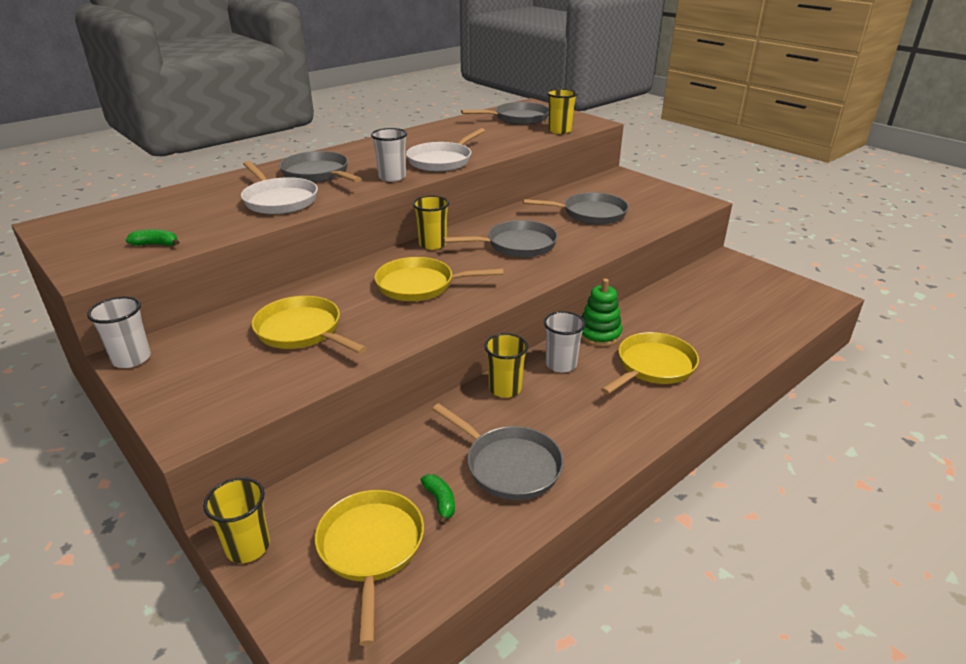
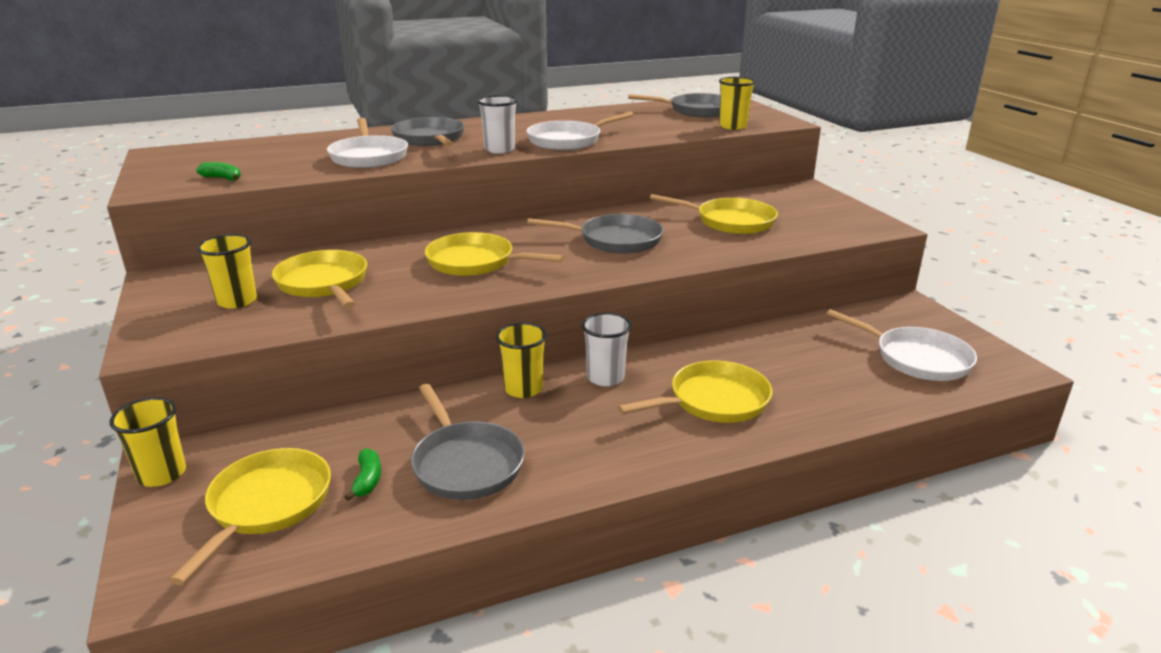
camera: 20 degrees right, 5 degrees down
white cup [87,297,151,368] -> none
yellow cup [413,196,449,250] -> yellow cup moved to [197,234,257,309]
grey pan [523,192,629,225] -> yellow pan [650,194,778,234]
green stacking toy [581,278,622,347] -> none
none -> white pan [826,309,977,381]

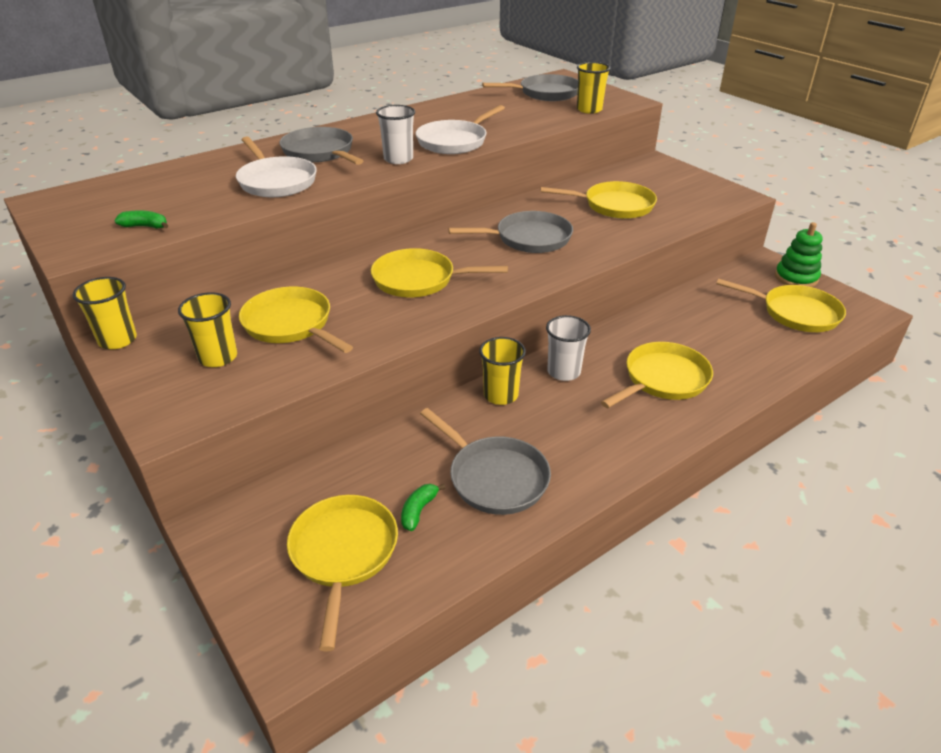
camera: 15 degrees left, 10 degrees up
yellow cup [109,397,186,487] -> yellow cup moved to [72,277,137,349]
green banana [344,448,381,501] -> green banana turned 135 degrees counterclockwise [401,484,446,531]
white pan [826,309,977,381] -> yellow pan [716,278,846,332]
none -> green stacking toy [775,222,823,287]

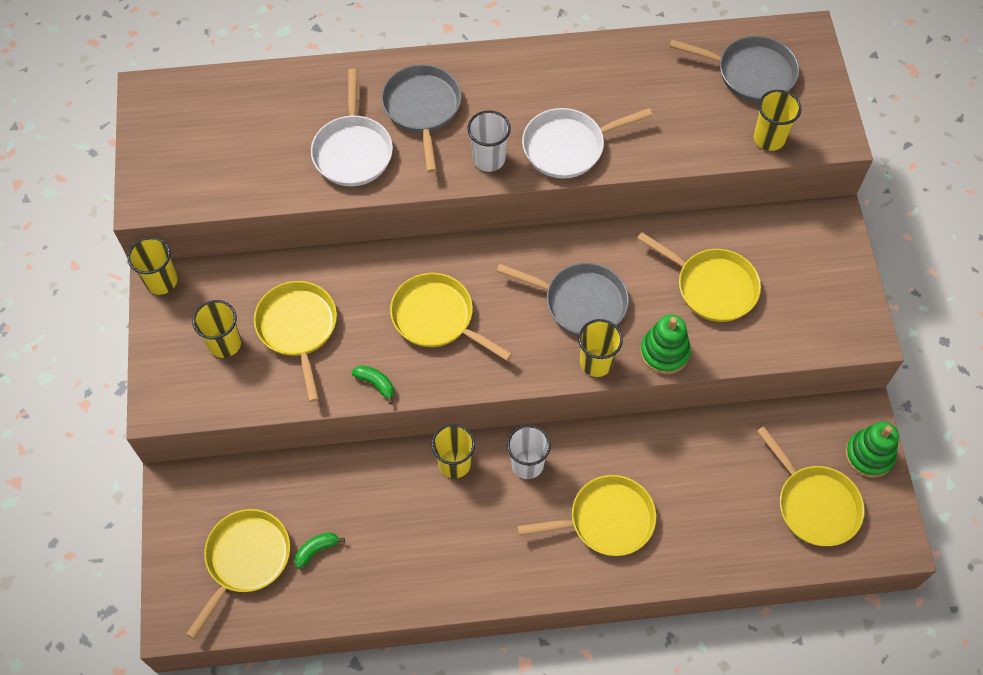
camera: 30 degrees right, 25 degrees up
green banana [115,211,168,229] -> green banana moved to [352,365,394,404]
grey pan [420,408,551,515] -> none
none -> yellow cup [578,319,623,377]
none -> green stacking toy [640,314,691,374]

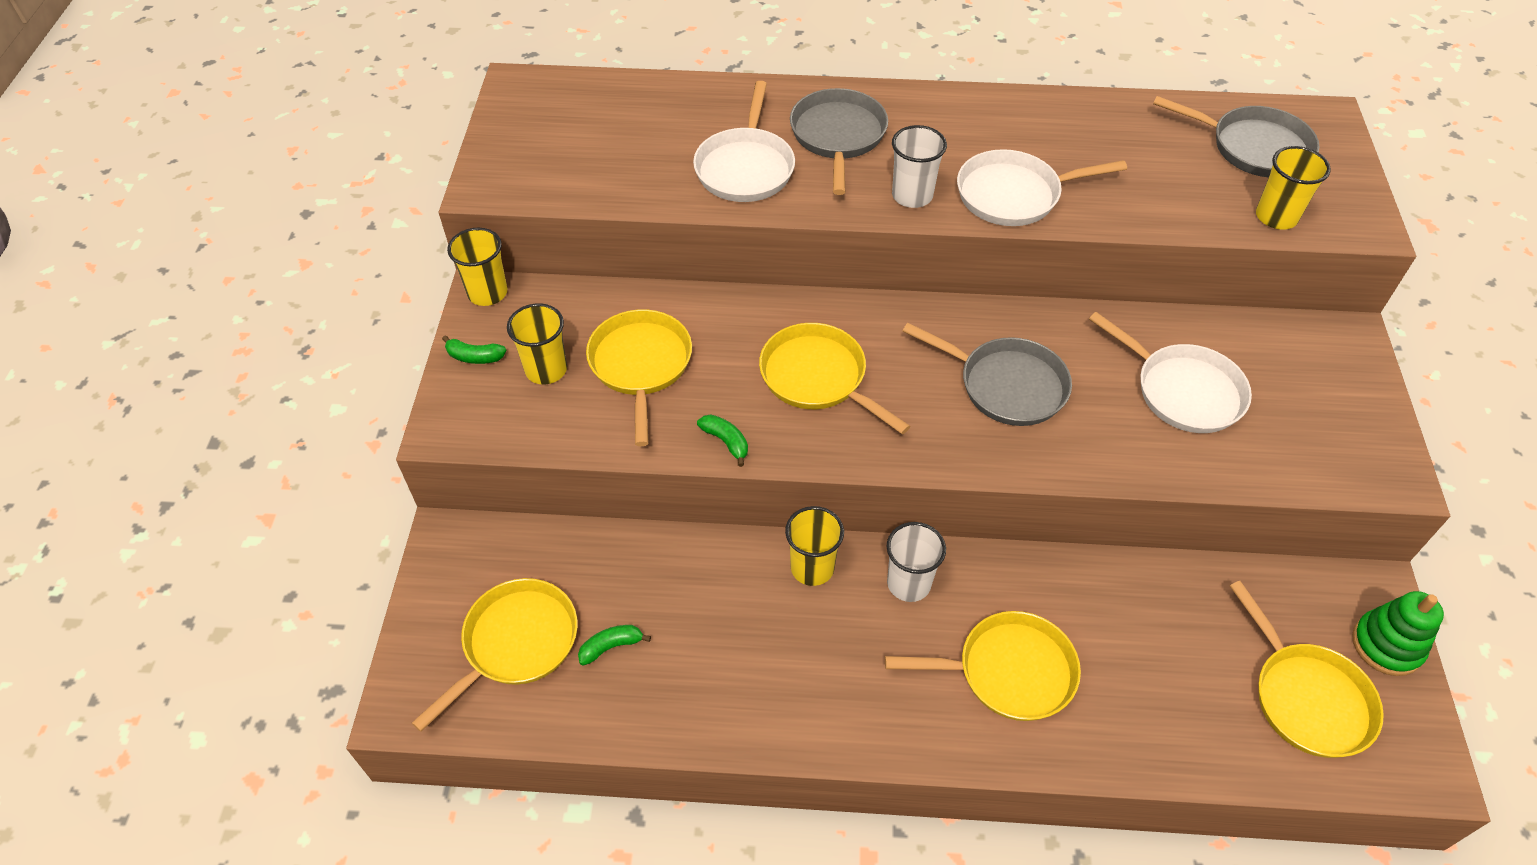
camera: 10 degrees right, 10 degrees down
yellow cup [578,319,623,377] -> none
yellow pan [637,232,761,322] -> white pan [1089,312,1252,433]
green stacking toy [640,314,691,374] -> none
none -> green banana [442,335,507,364]

